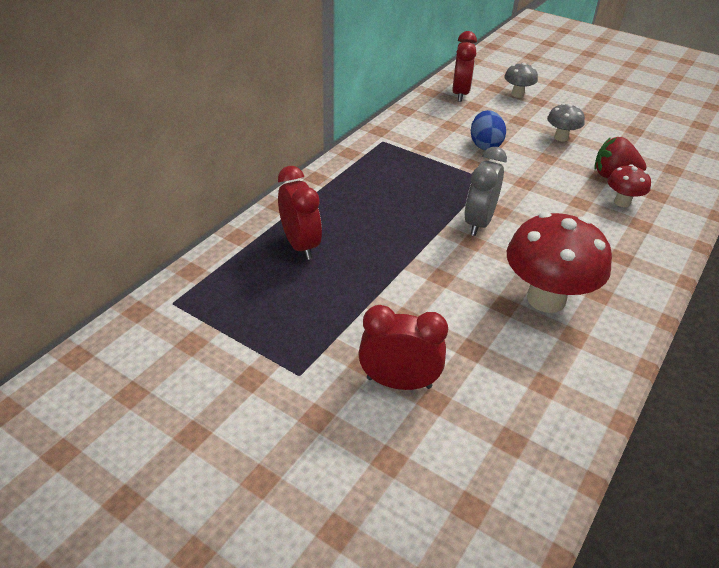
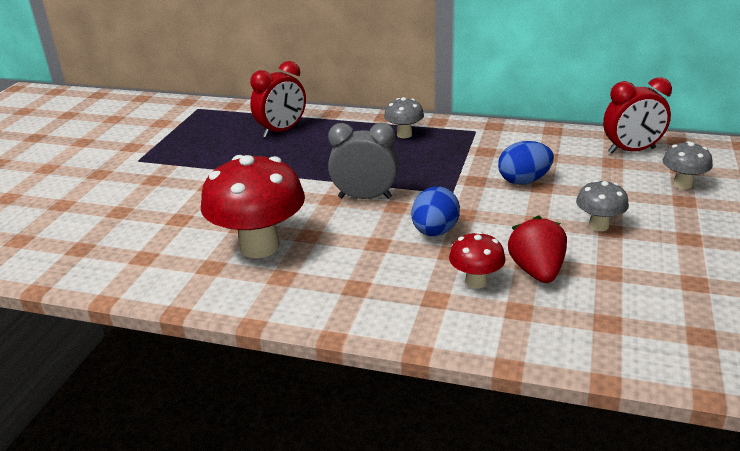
camera: 75 degrees right, 10 degrees down
red clock [358,305,448,390] -> none
none -> grey mushroom [384,97,424,138]
none -> blue egg [412,186,460,236]

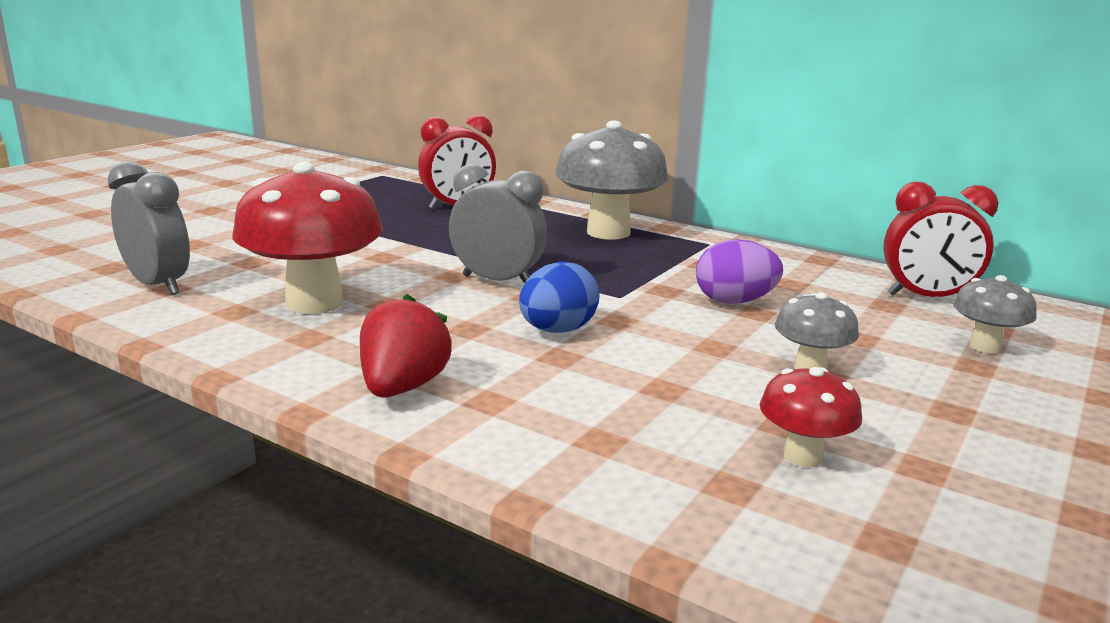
camera: 15 degrees right, 10 degrees down
grey mushroom [384,97,424,138] -> grey mushroom [555,121,668,240], size x1.99
red mushroom [449,231,506,288] -> red mushroom moved to [760,367,862,467]
blue egg [498,141,554,185] -> purple egg [696,239,783,304]
red strawberry [508,215,567,283] -> red strawberry moved to [360,294,452,398]
none -> grey clock [107,161,190,295]

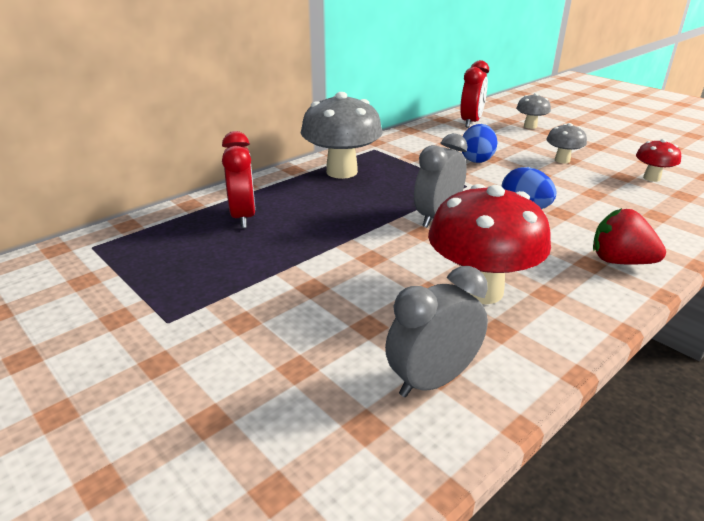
camera: 75 degrees left, 10 degrees up
purple egg [696,239,783,304] -> blue egg [462,124,498,163]

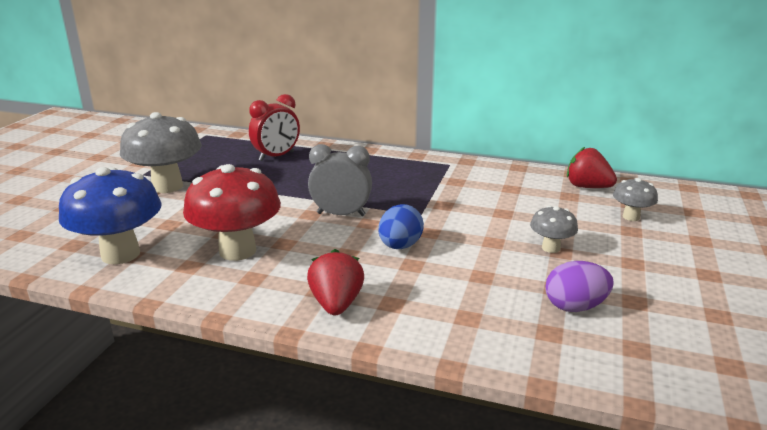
camera: 60 degrees right, 5 degrees down
grey mushroom [301,92,383,179] -> grey mushroom moved to [120,112,202,193]
grey clock [385,266,488,397] -> blue mushroom [59,167,162,264]
red clock [460,60,489,128] -> red strawberry [567,147,617,188]
blue egg [462,124,498,163] -> none
red mushroom [636,139,681,182] -> purple egg [545,261,614,312]

